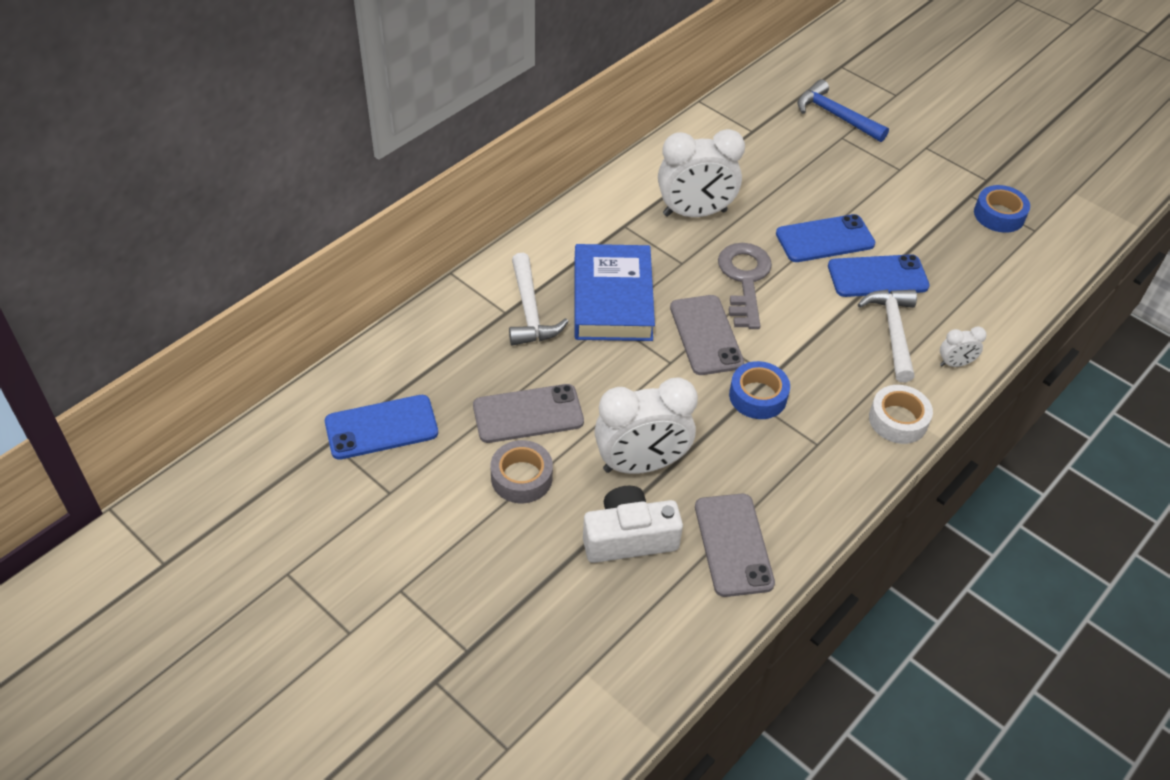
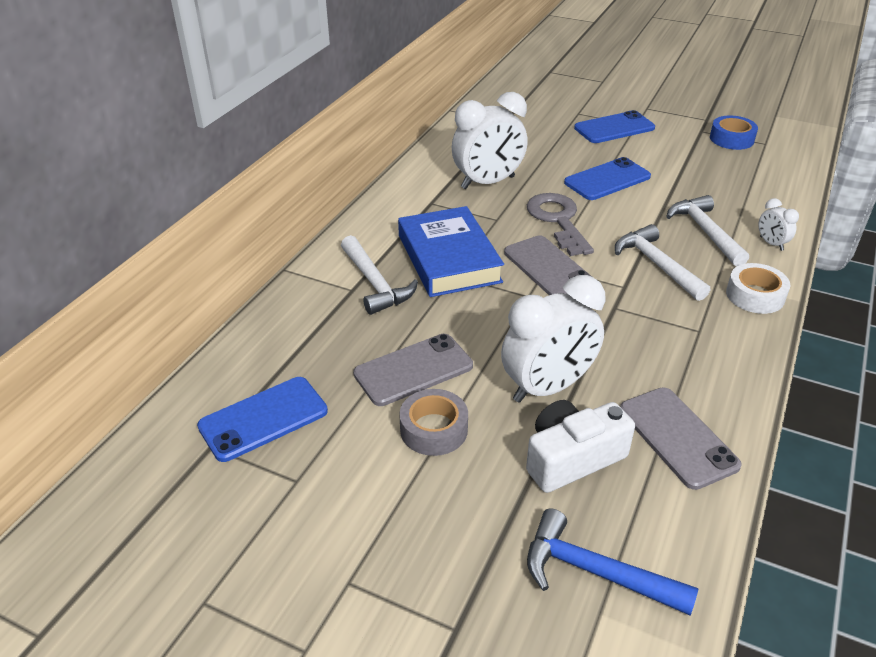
camera: 15 degrees left, 10 degrees down
blue tape [729,361,790,419] -> none
blue hammer [797,79,889,142] -> blue hammer moved to [527,508,699,615]
blue phone [828,254,930,297] -> blue phone moved to [574,110,655,143]
white clock [940,326,987,367] -> white clock turned 90 degrees clockwise [758,198,799,251]
none -> white hammer [615,224,710,301]

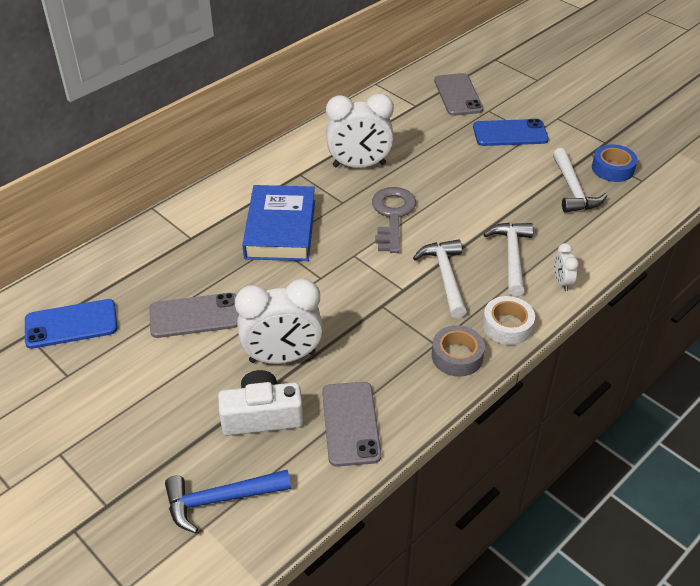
camera: 20 degrees right, 5 degrees up
white hammer [341,235,418,315] -> white hammer moved to [553,148,607,213]
grey tape [399,389,468,456] -> grey tape moved to [432,325,485,377]
grey phone [504,236,592,295] -> grey phone moved to [434,73,483,116]
blue hammer [527,508,699,615] -> blue hammer turned 60 degrees counterclockwise [165,470,291,533]
blue phone [564,157,651,200] -> none

